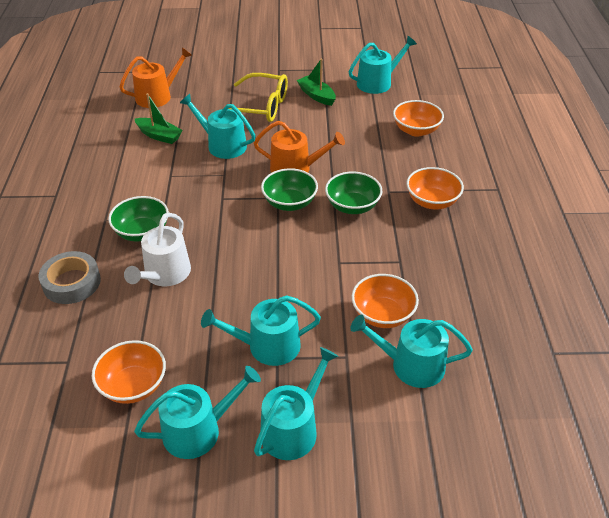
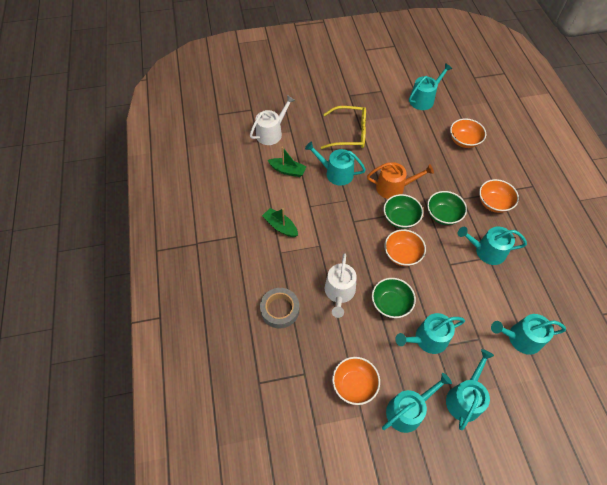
camera: 10 degrees left, 15 degrees up
green bowl [108,196,169,242] -> green bowl moved to [372,278,416,318]
orange watering can [119,47,192,108] -> white watering can [250,95,295,145]
green boat [297,59,336,106] -> green boat moved to [262,208,298,237]
orange bowl [352,274,419,328] -> orange bowl moved to [384,229,426,266]
none -> turquoise watering can [458,227,527,265]

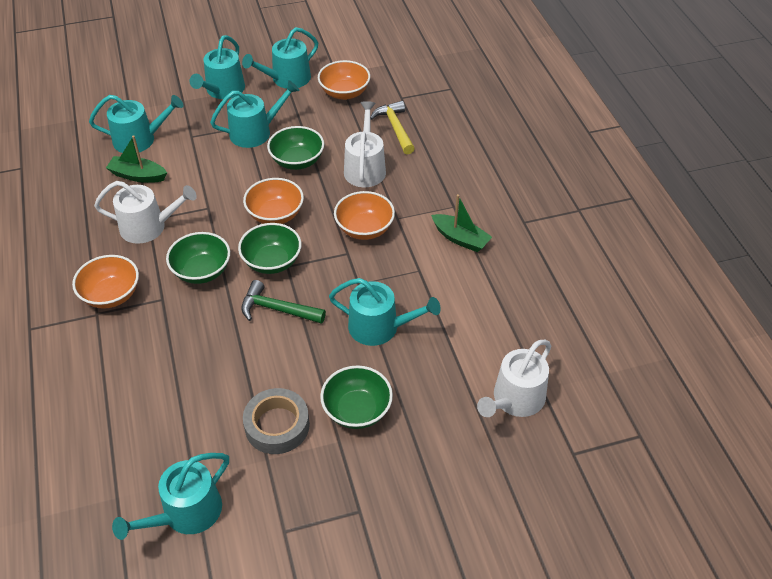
camera: 175 degrees right, 10 degrees down
grey tape [260,288,299,329] -> grey tape moved to [243,388,310,454]
green boat [268,147,307,177] -> green boat moved to [106,136,167,183]
yellow glasses [321,106,366,149] -> green bowl [320,365,393,429]
orange watering can [367,162,434,199] -> green hammer [241,280,326,324]
orange bowl [450,119,486,148] -> orange bowl moved to [334,191,395,240]
turquoise watering can [458,227,527,265] -> white watering can [94,181,197,244]
none -> yellow hammer [370,101,415,154]

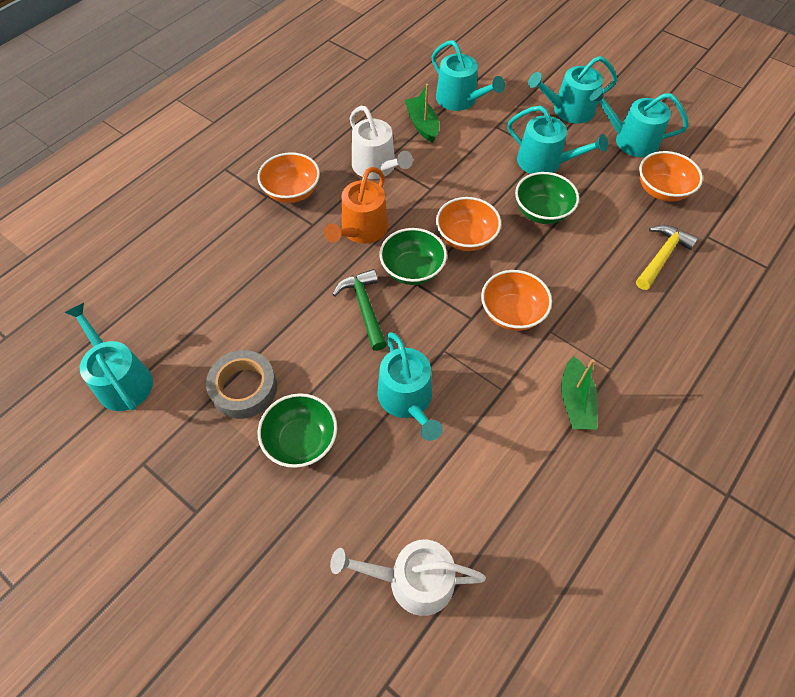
camera: 55 degrees right, 10 degrees up
turquoise watering can [112,453,229,540] -> turquoise watering can turned 45 degrees clockwise [64,303,153,411]
green bowl [166,232,230,284] -> orange watering can [324,167,388,244]
white watering can [344,101,386,187] -> none

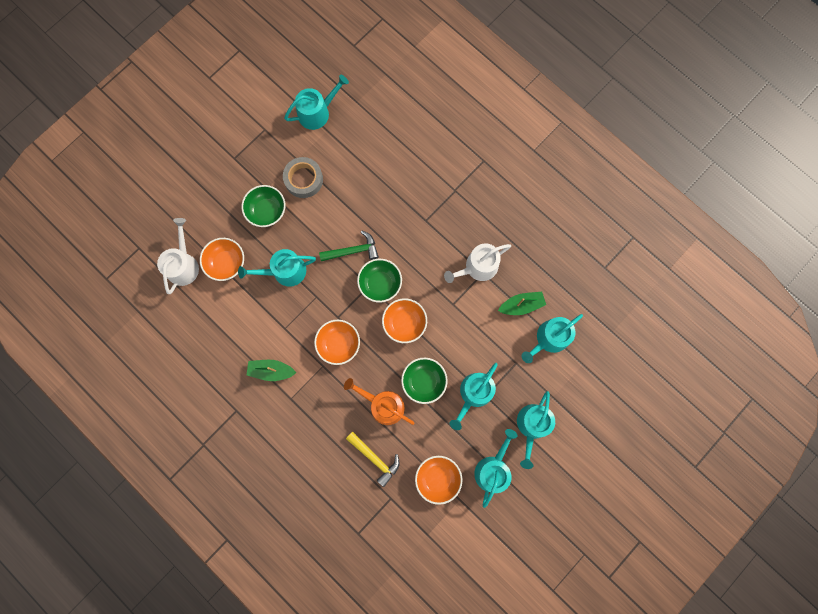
camera: 95 degrees right, 20 degrees up
orange bowl [257,152,320,203] -> orange bowl moved to [200,238,244,281]
orange watering can [324,167,388,244] -> orange watering can moved to [344,378,415,425]
turquoise watering can [528,56,617,124] -> turquoise watering can turned 150 degrees counterclockwise [517,391,555,469]

